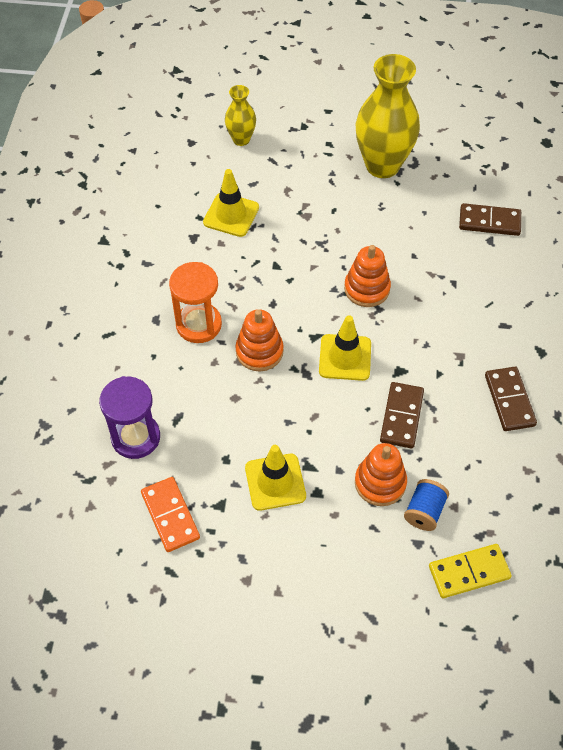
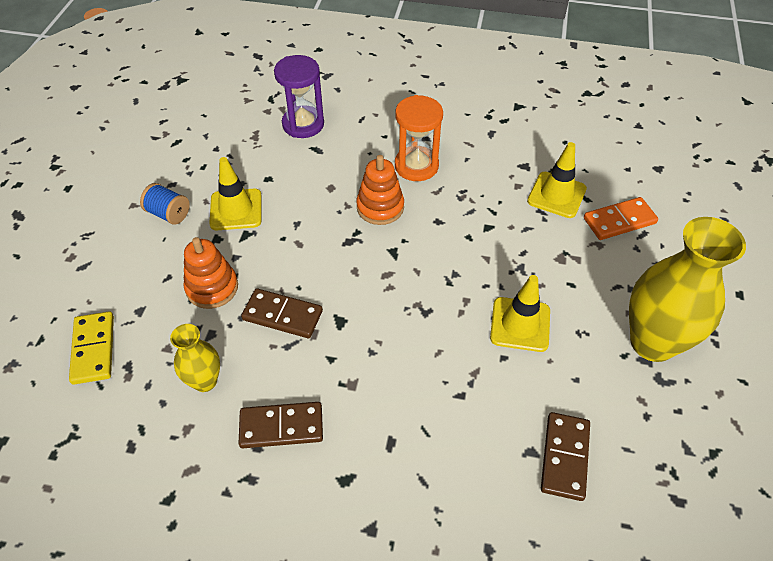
camera: 95 degrees right, 5 degrees down
orange domino [141,477,200,552] -> orange domino moved to [584,197,658,240]
yellow vase [225,85,256,146] -> yellow vase moved to [170,324,220,392]
yellow traffic cone [319,315,371,381] -> yellow traffic cone moved to [490,275,550,352]
orange stacking toy [344,245,391,307] -> none
blue spool [404,479,449,531] -> blue spool moved to [140,183,190,225]

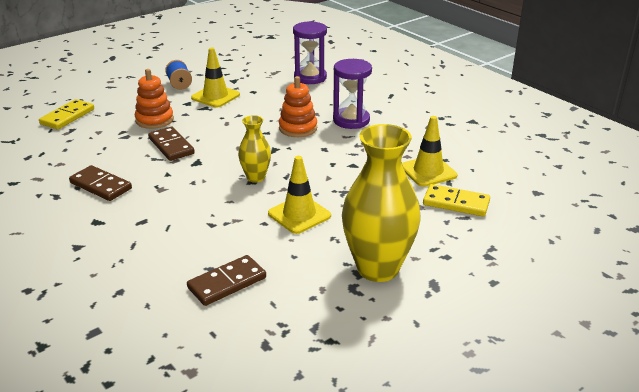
camera: 40 degrees right, 20 degrees down
yellow vase [170,324,220,392] -> yellow vase moved to [238,115,271,183]
orange hourglass [395,95,443,181] -> purple hourglass [333,59,372,129]
orange domino [584,197,658,240] -> yellow domino [423,184,490,216]

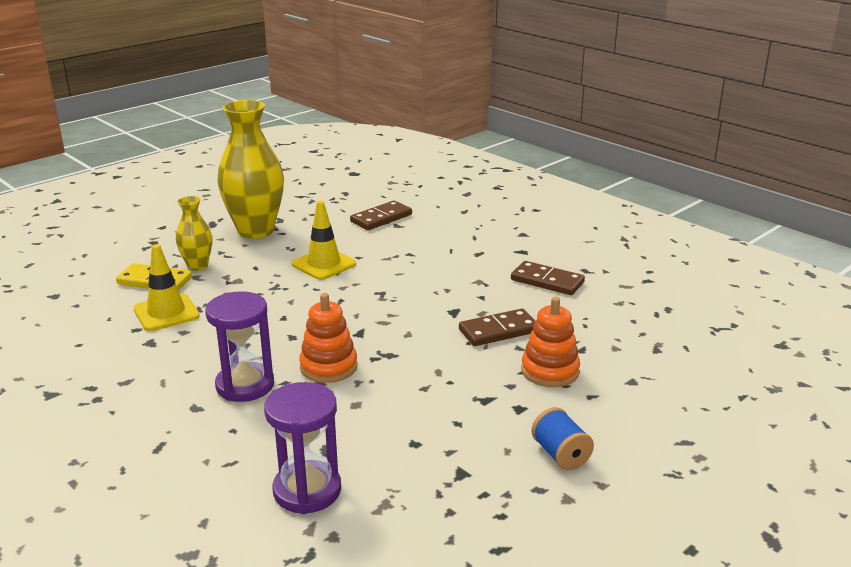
camera: 175 degrees right, 5 degrees down
yellow domino [39,99,94,130] -> none
brown domino [148,127,195,161] -> brown domino turned 75 degrees counterclockwise [459,309,536,346]
yellow traffic cone [191,47,240,108] -> none
yellow vase [238,115,271,183] -> yellow vase moved to [176,196,212,271]

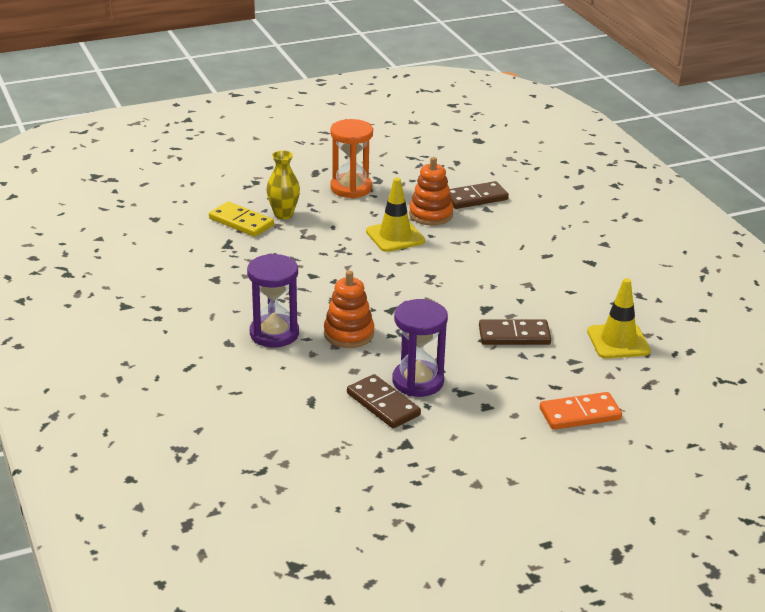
camera: 20 degrees right, 5 degrees up
yellow traffic cone [134,244,200,331] -> yellow traffic cone moved to [587,278,651,359]
yellow vase [218,100,284,239] -> orange hourglass [330,119,373,198]
purple hourglass [264,382,341,514] -> purple hourglass moved to [392,299,448,397]
brown domino [511,261,585,295] -> brown domino moved to [347,374,421,428]
orange stacking toy [521,297,580,387] -> orange stacking toy moved to [409,157,453,226]
blue spool [531,407,594,470] -> none
none -> orange domino [540,392,622,430]

